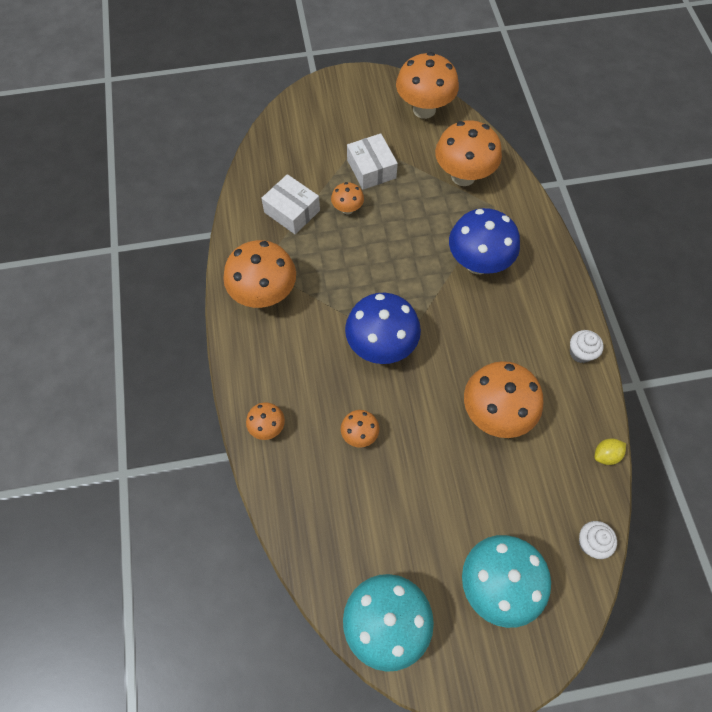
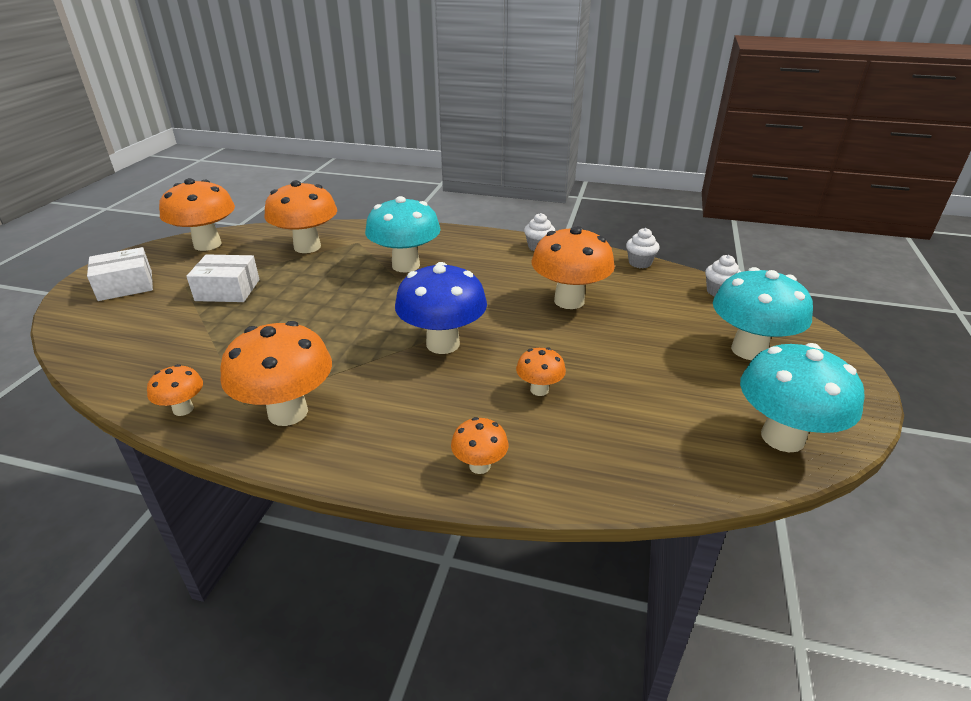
camera: 65 degrees left, 30 degrees down
white box [261,174,320,234] -> white box moved to [87,247,153,301]
orange mushroom [331,182,364,214] -> orange mushroom moved to [147,364,203,416]
blue mushroom [449,208,520,274] -> turquoise mushroom [365,196,441,272]
yellow lemon [594,438,626,465] -> white cupcake [626,228,660,268]

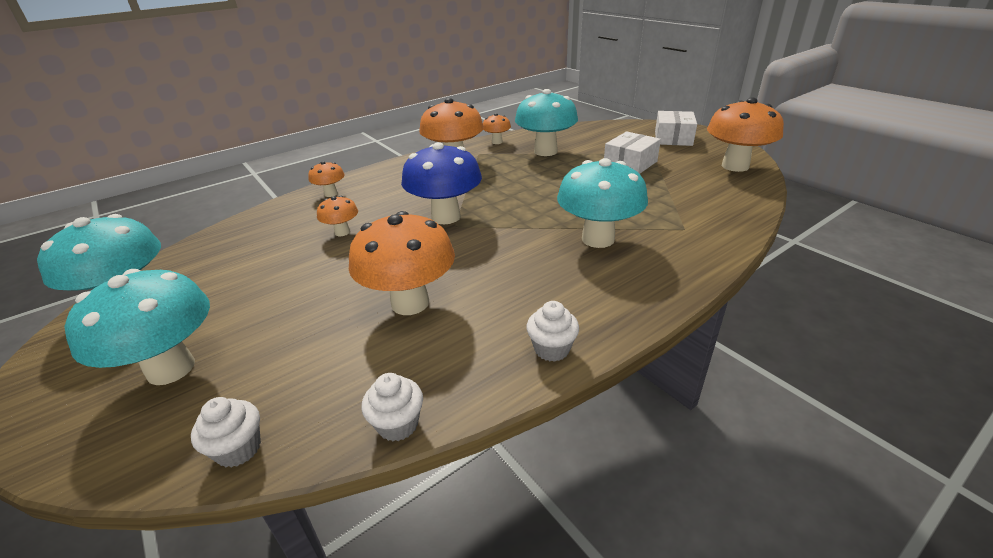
camera: 130 degrees right, 0 degrees up
orange mushroom [264,180,337,253] -> none
none -> turquoise mushroom [515,89,578,156]

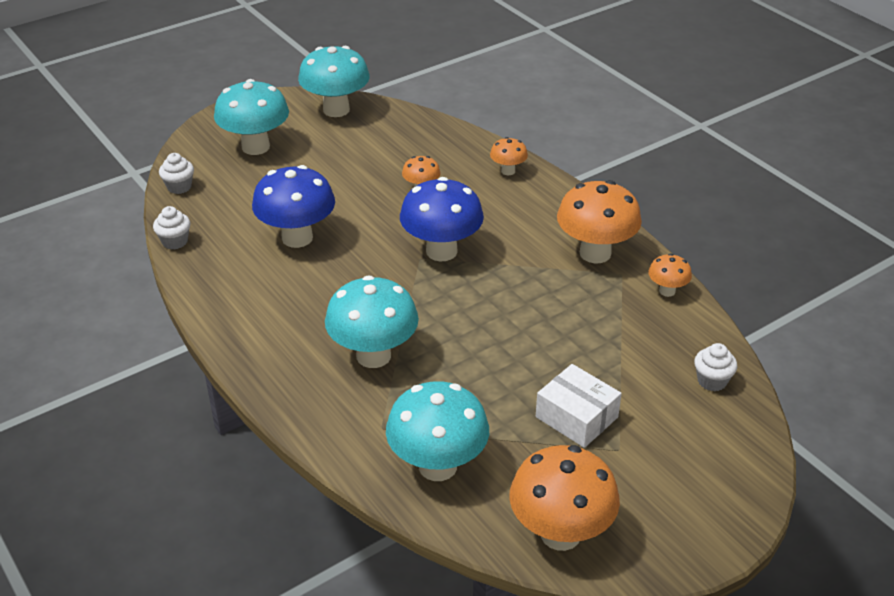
camera: 90 degrees right, 5 degrees up
orange mushroom [349,211,455,315] -> blue mushroom [252,165,335,248]
turquoise mushroom [515,89,578,156] -> turquoise mushroom moved to [386,381,489,481]
white cupcake [527,301,579,362] -> white cupcake moved to [694,343,738,391]
white box [655,111,697,146] -> none

